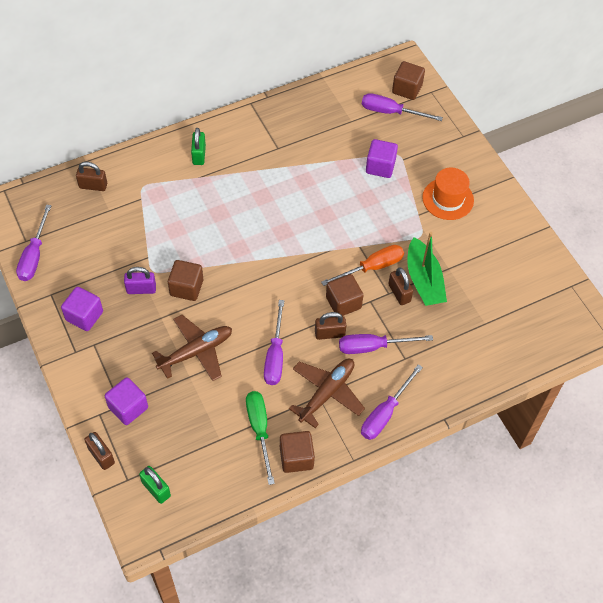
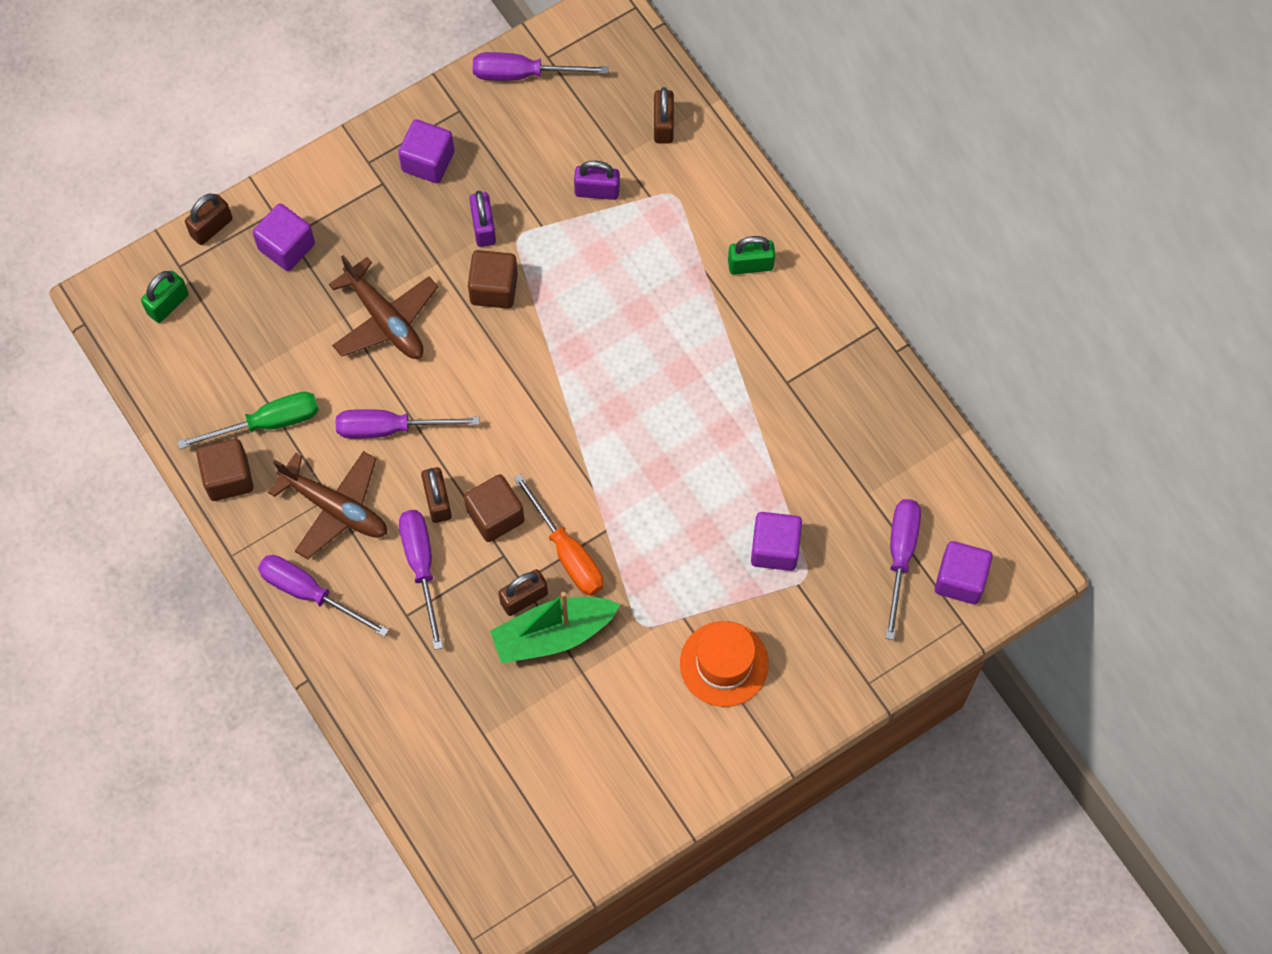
camera: 85 degrees right, 10 degrees up
brown cube [392,61,425,100] -> purple cube [935,541,993,604]
none -> purple padlock [574,161,620,200]

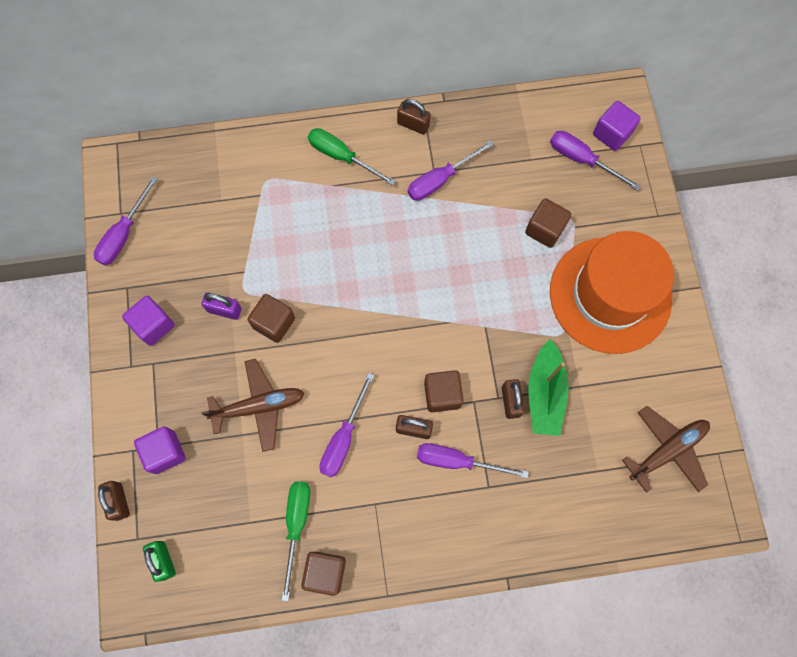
camera: 65 degrees left, 5 degrees up
purple screwdriver [258,555,389,637] -> purple screwdriver moved to [408,140,494,201]
brown plane [268,451,387,559] -> brown plane moved to [622,406,710,493]
orange screwdriver [513,474,603,596] -> none
purple padlock [574,161,620,200] -> none
brown padlock [654,87,674,143] -> brown padlock moved to [397,99,430,135]
orange hat [680,621,769,707] -> orange hat [550,231,674,354], size x1.95
green padlock [728,236,775,275] -> green screwdriver [308,128,396,186]
purple cube [751,512,802,571] -> brown cube [525,198,571,248]

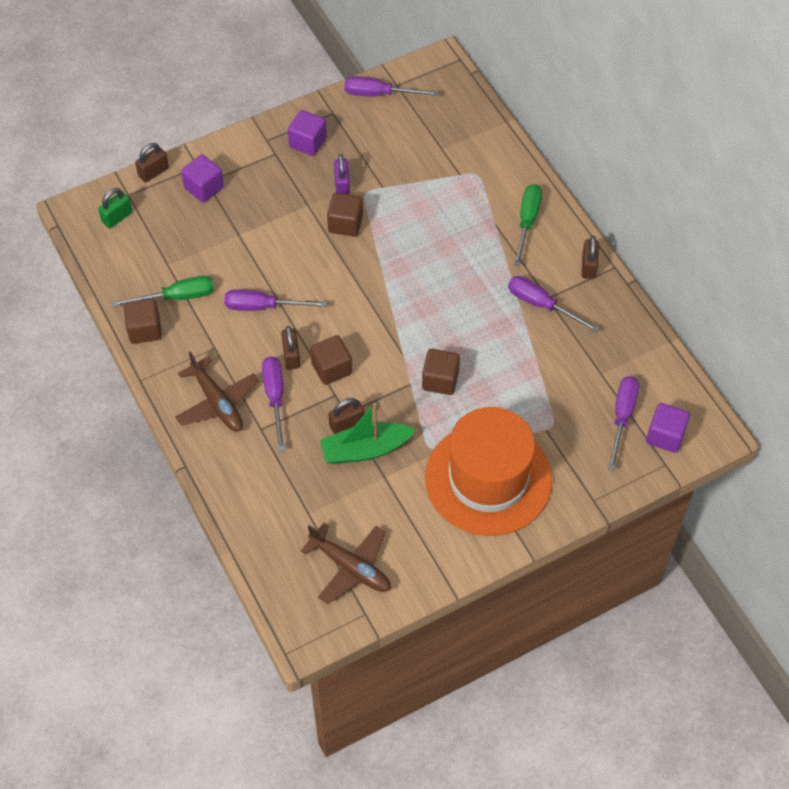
camera: 70 degrees right, 15 degrees down
brown plane [202,359,304,452] -> brown plane moved to [175,351,259,432]
brown cube [525,198,571,248] -> brown cube moved to [422,349,460,395]

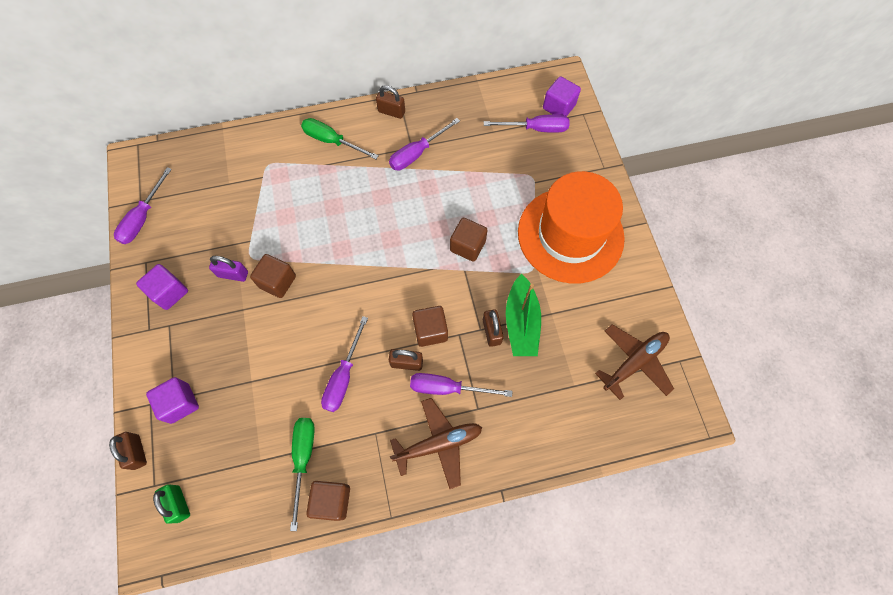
camera: 75 degrees left, 10 degrees up
purple screwdriver [608,376,639,470] -> purple screwdriver turned 150 degrees clockwise [484,114,570,133]

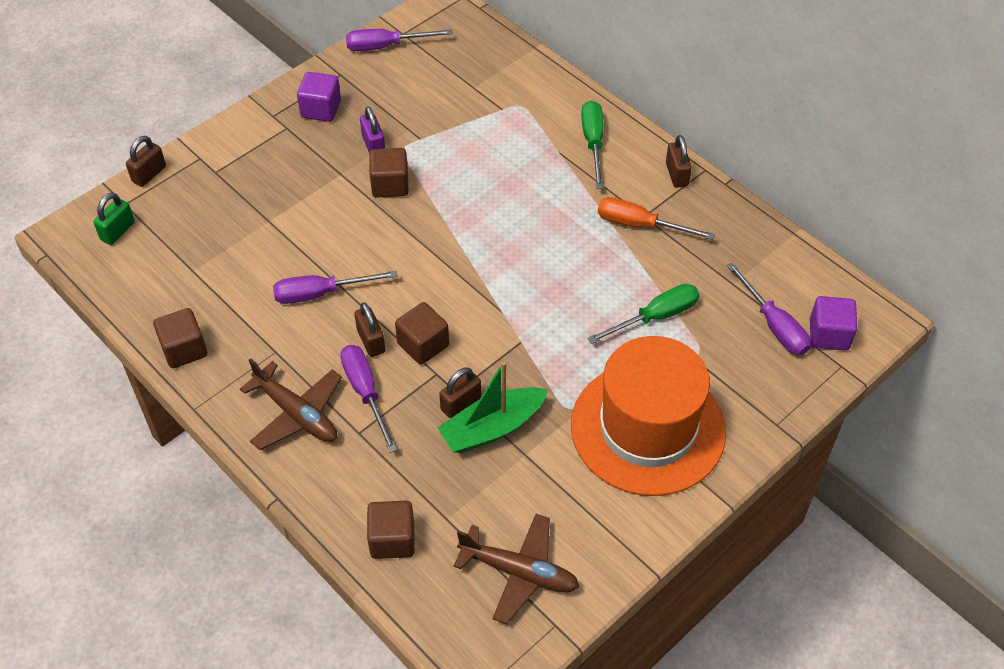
camera: 60 degrees right, 15 degrees down
purple cube [146,377,199,424] -> none
green screwdriver [290,418,315,531] -> green screwdriver moved to [587,284,699,344]
purple screwdriver [389,118,460,170] -> orange screwdriver [598,197,715,240]
brown cube [450,218,488,262] -> brown cube moved to [367,500,415,559]

